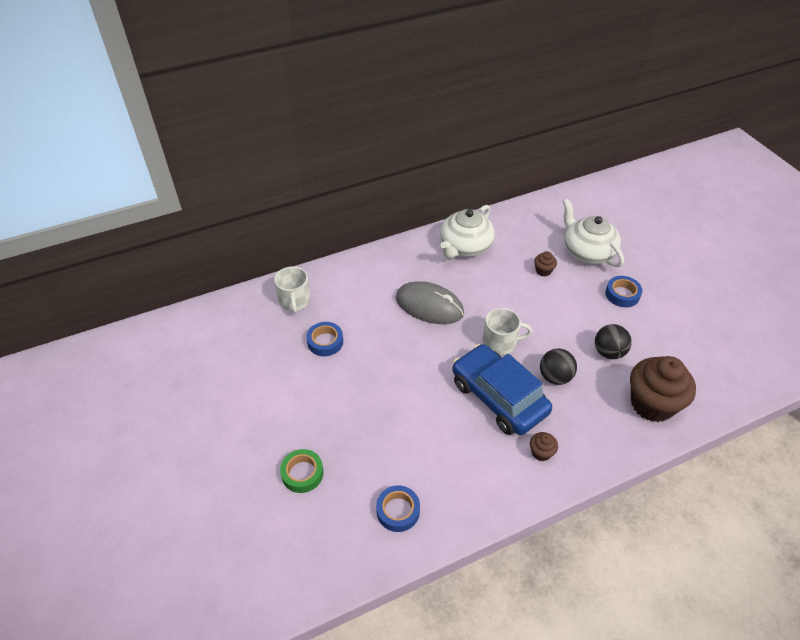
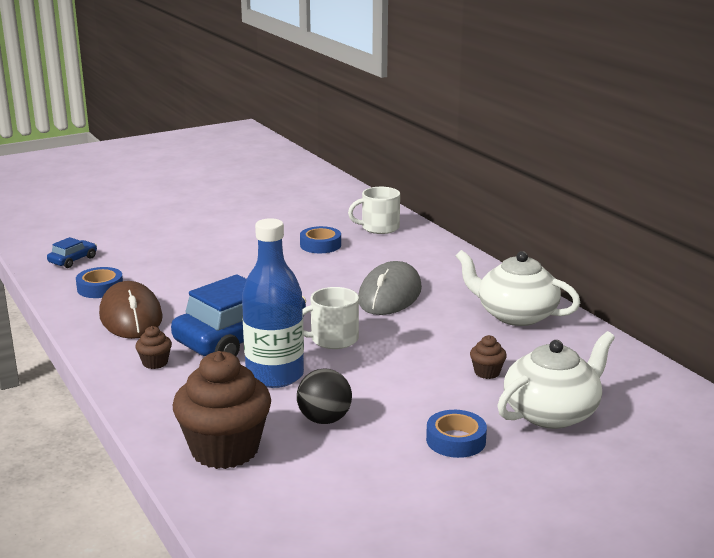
camera: 85 degrees right, 25 degrees down
green tape [280,449,324,493] -> none
white mug [482,308,532,355] -> white mug turned 75 degrees clockwise [302,287,359,349]
black ball [540,348,577,385] -> blue bottle [242,218,304,388]
none -> blue car [47,237,97,268]
none -> brown mouse [99,281,163,339]

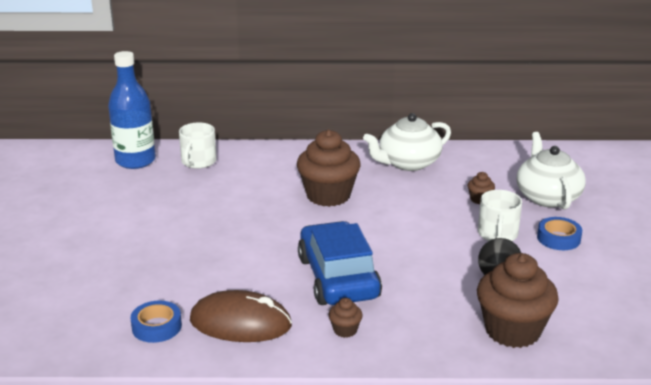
camera: 60 degrees left, 5 degrees up
blue car [47,237,97,268] -> none
blue bottle [242,218,304,388] -> blue bottle moved to [108,51,156,169]
blue tape [300,226,341,253] -> none
white mug [302,287,359,349] -> white mug moved to [478,190,522,241]
grey mouse [358,261,422,315] -> brown cupcake [297,130,361,207]

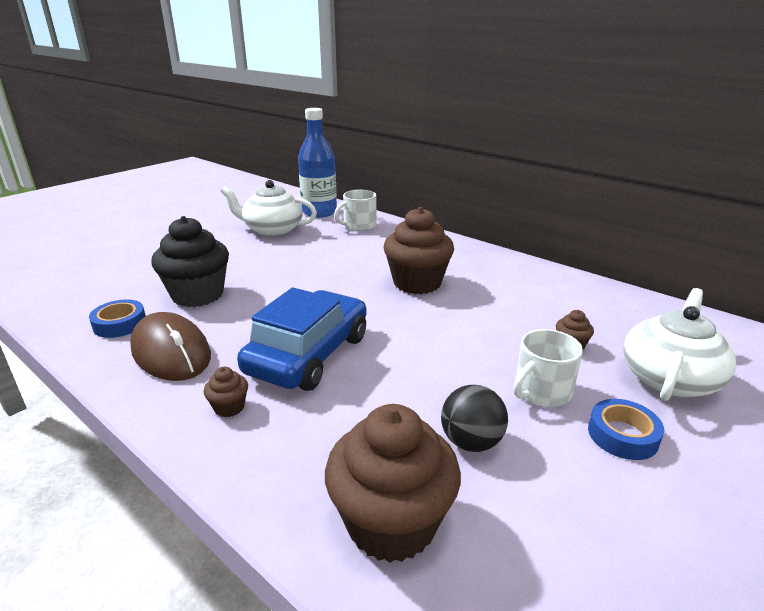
camera: 40 degrees right, 0 degrees up
white teapot [363,113,451,171] -> white teapot moved to [220,180,317,237]
none -> black cupcake [151,216,229,307]

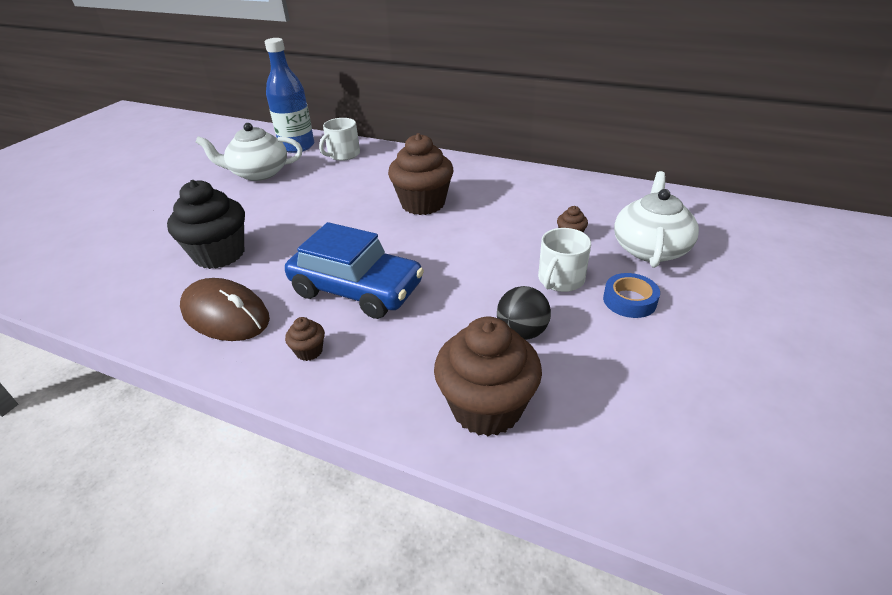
camera: 15 degrees left, 10 degrees up
blue tape [89,299,146,338] -> none
blue car [237,288,366,391] -> blue car turned 105 degrees clockwise [285,222,424,319]

